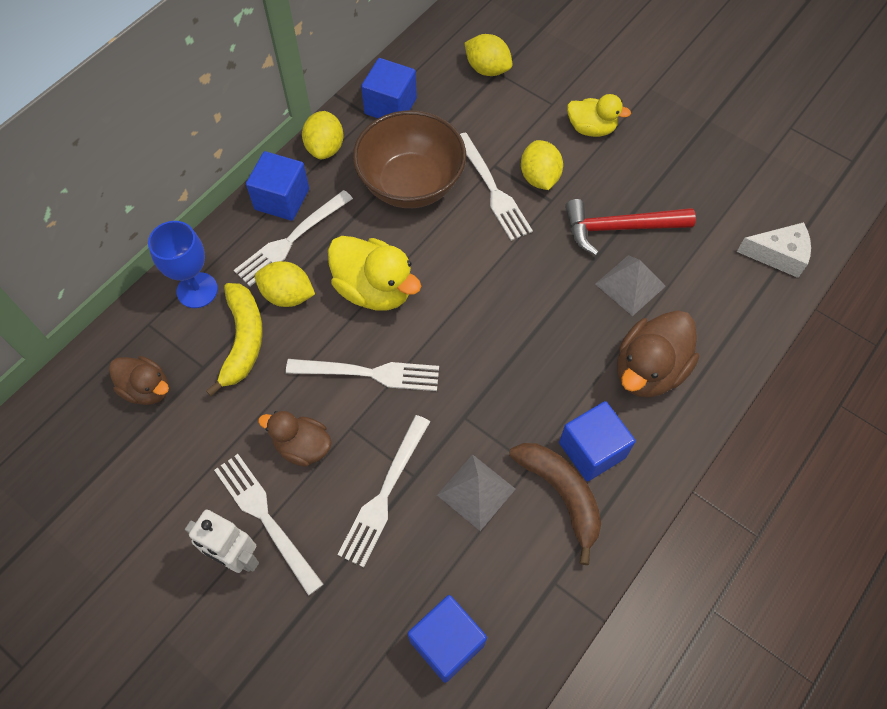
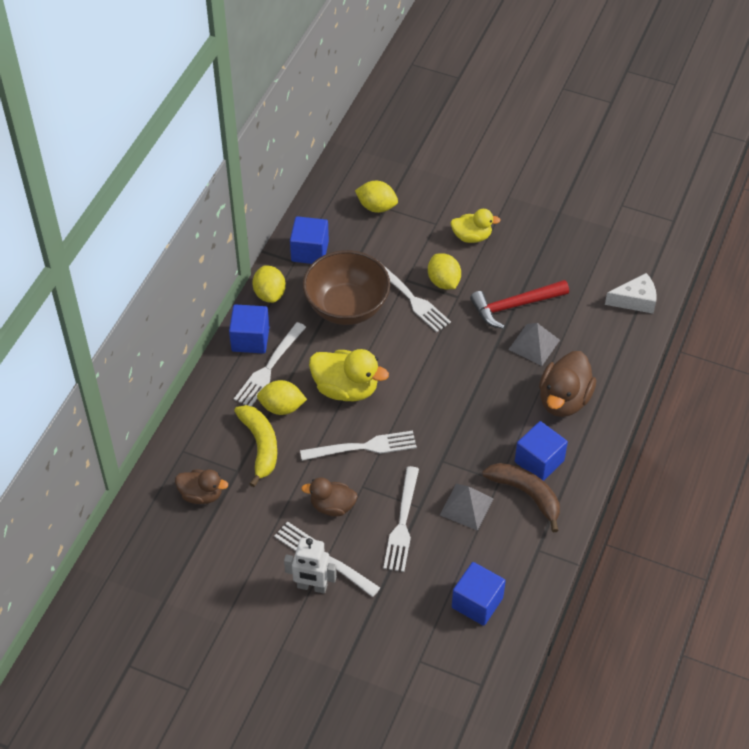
camera: 15 degrees left, 10 degrees down
blue goblet [148,221,218,308] -> none

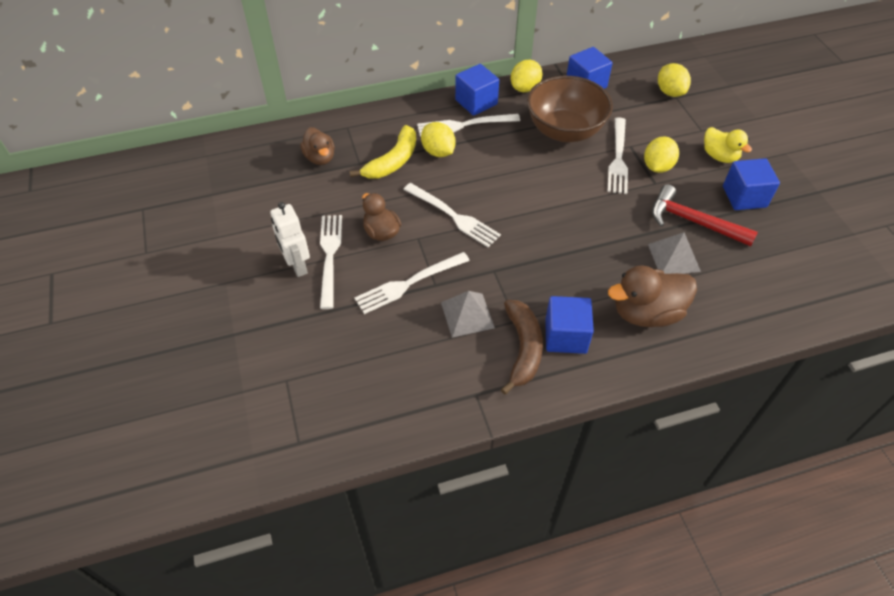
camera: 50 degrees right, 0 degrees up
yellow duck [309,349,389,401] -> none
blue cube [452,562,506,626] -> blue cube moved to [723,158,780,210]
white cheese [605,273,657,314] -> none

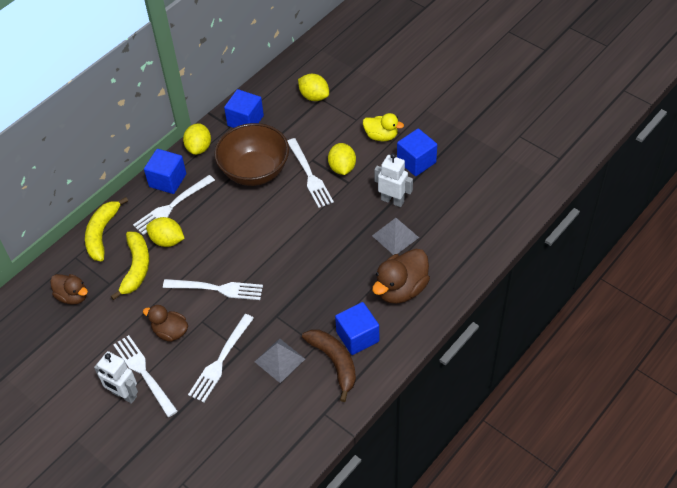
camera: 30 degrees left, 0 degrees up
red hammer [652,184,758,246] -> white robot [374,153,413,207]
none -> yellow banana [85,197,128,261]

